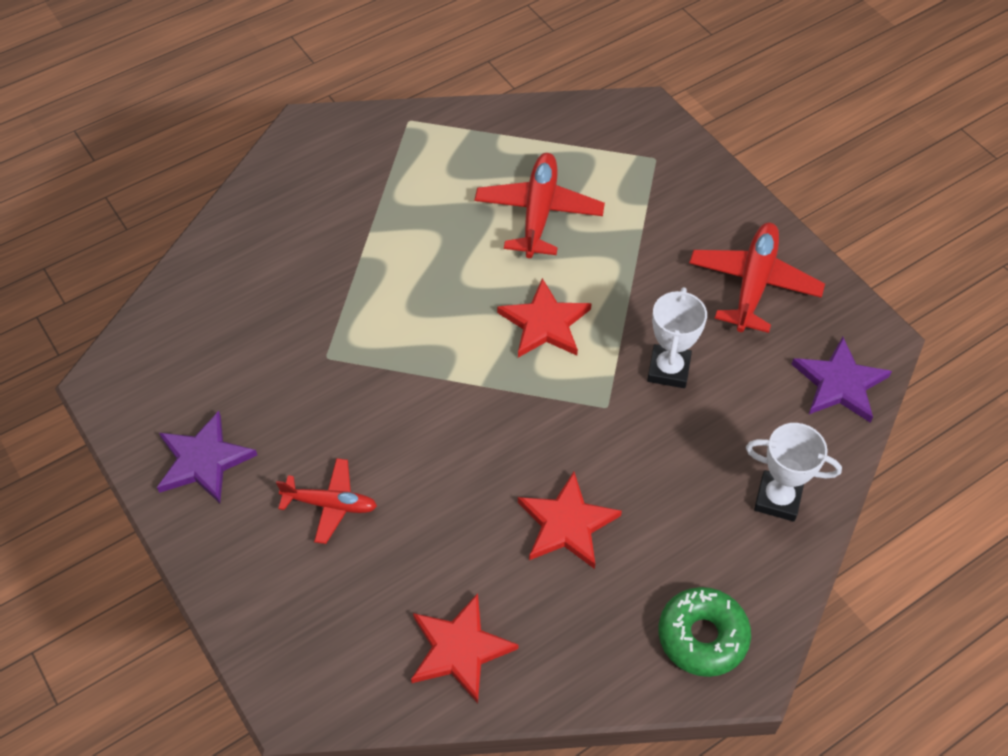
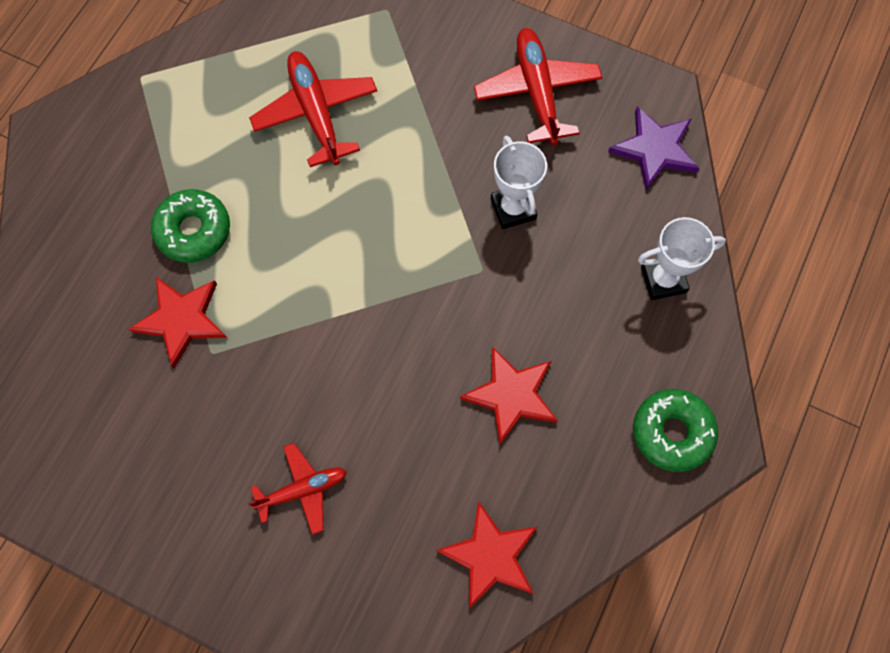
camera: 30 degrees left, 15 degrees up
purple star [157,411,257,503] -> none
red star [497,278,592,358] -> red star moved to [129,277,227,368]
none -> green donut [151,189,230,263]

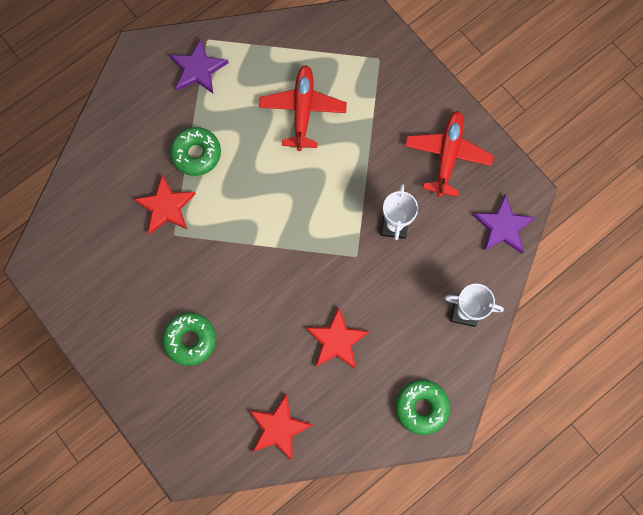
camera: 25 degrees right, 5 degrees up
red plane [248,443,347,535] -> green donut [162,312,216,366]
none -> purple star [169,39,229,93]

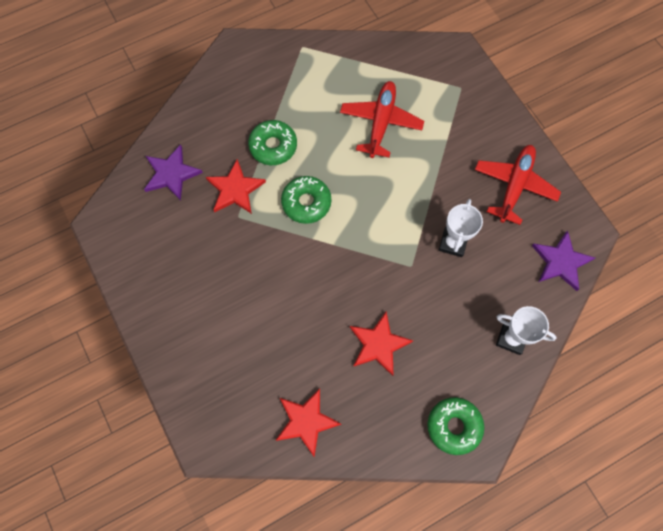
camera: 10 degrees right, 5 degrees down
green donut [162,312,216,366] -> green donut moved to [281,176,331,224]
purple star [169,39,229,93] -> purple star moved to [144,144,203,201]

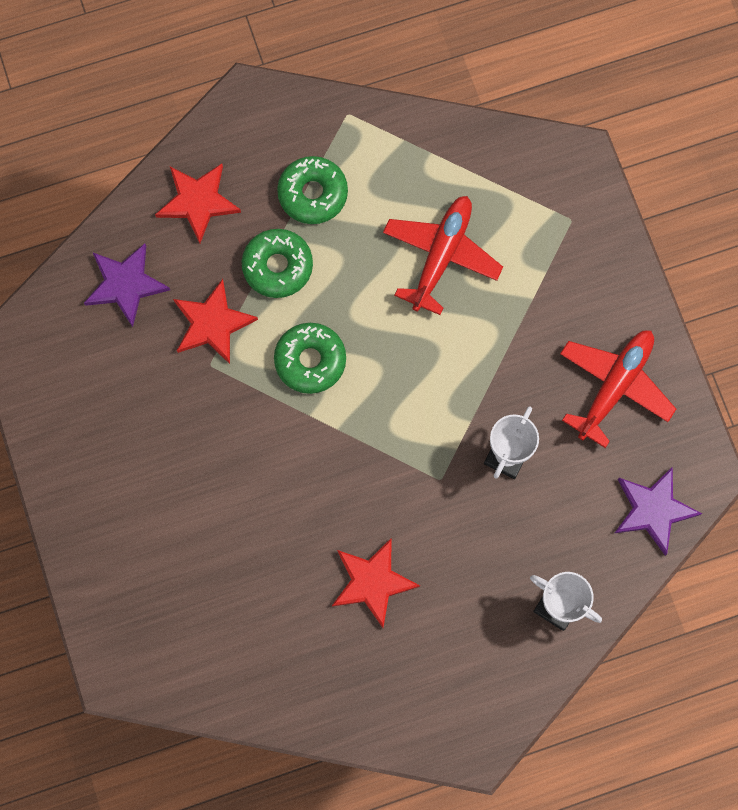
camera: 10 degrees right, 5 degrees up
red star [275,388,342,457] -> red star moved to [155,164,241,243]
green donut [427,397,484,455] -> green donut moved to [277,156,348,224]

